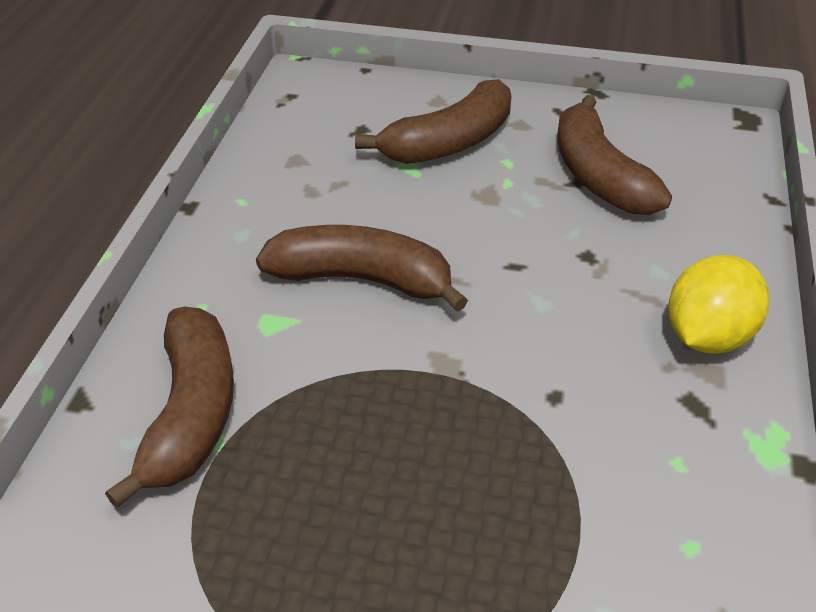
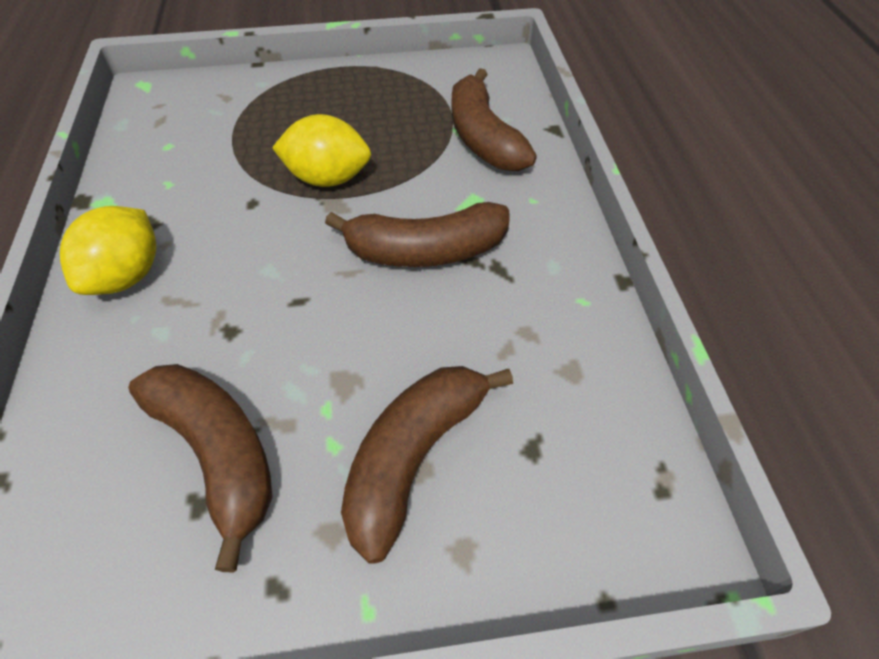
camera: 160 degrees right, 10 degrees up
none -> yellow lemon [272,114,371,187]

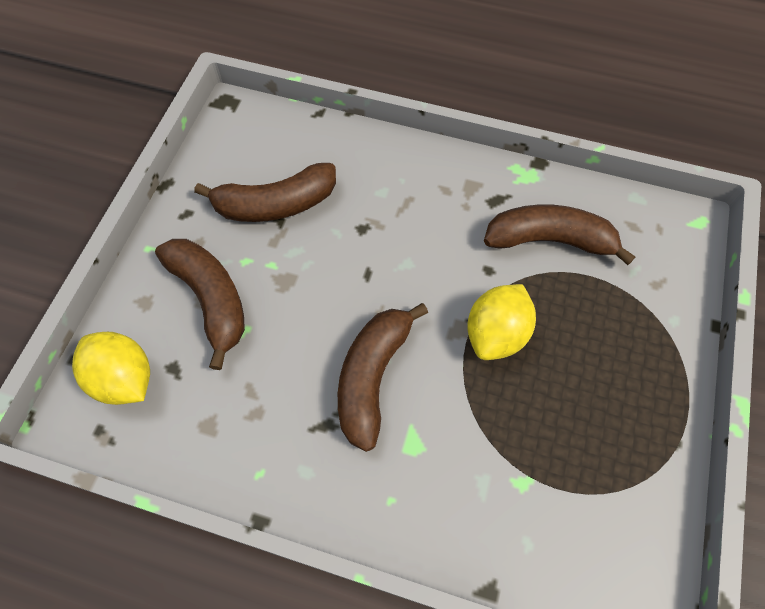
camera: 115 degrees right, 10 degrees up
yellow lemon [60,206,156,295] -> yellow lemon moved to [72,332,150,405]
brown banana [451,68,537,171] -> brown banana moved to [484,204,635,265]

